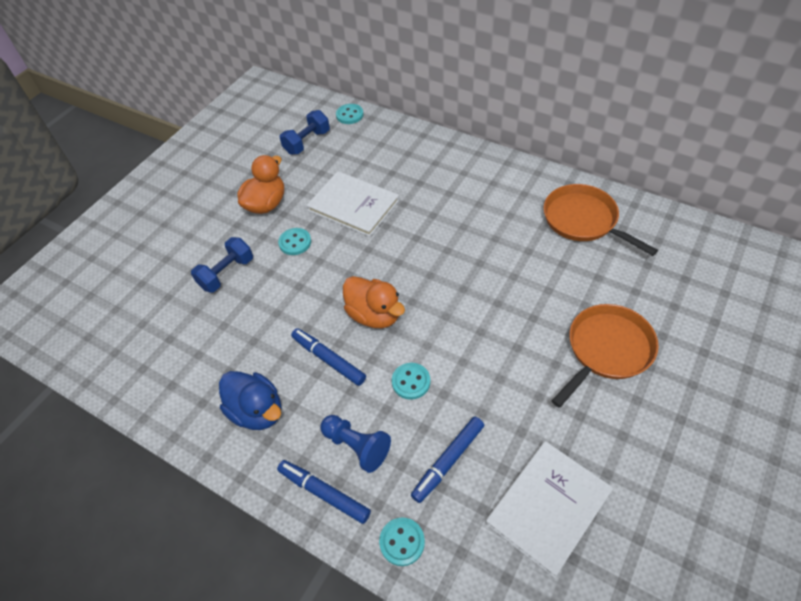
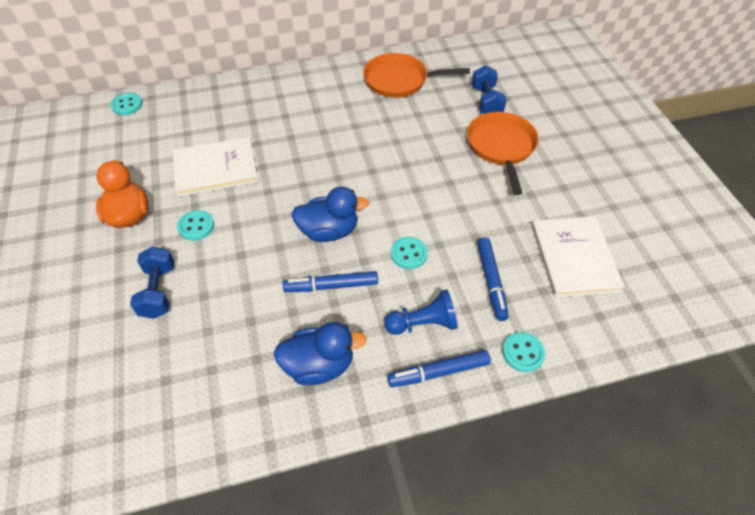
camera: 50 degrees left, 0 degrees up
blue dumbbell [280,110,330,155] -> blue dumbbell moved to [472,65,507,114]
orange duck [343,276,405,328] -> blue duck [291,187,369,242]

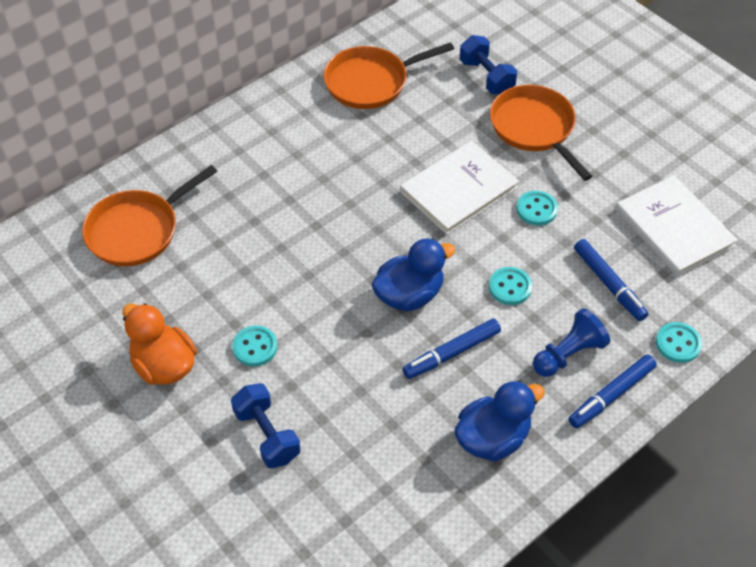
camera: 25 degrees left, 0 degrees up
turquoise button [111,93,143,115] -> turquoise button moved to [517,191,558,225]
white book [173,137,259,197] -> white book moved to [400,141,520,235]
none -> orange pan [82,165,217,266]

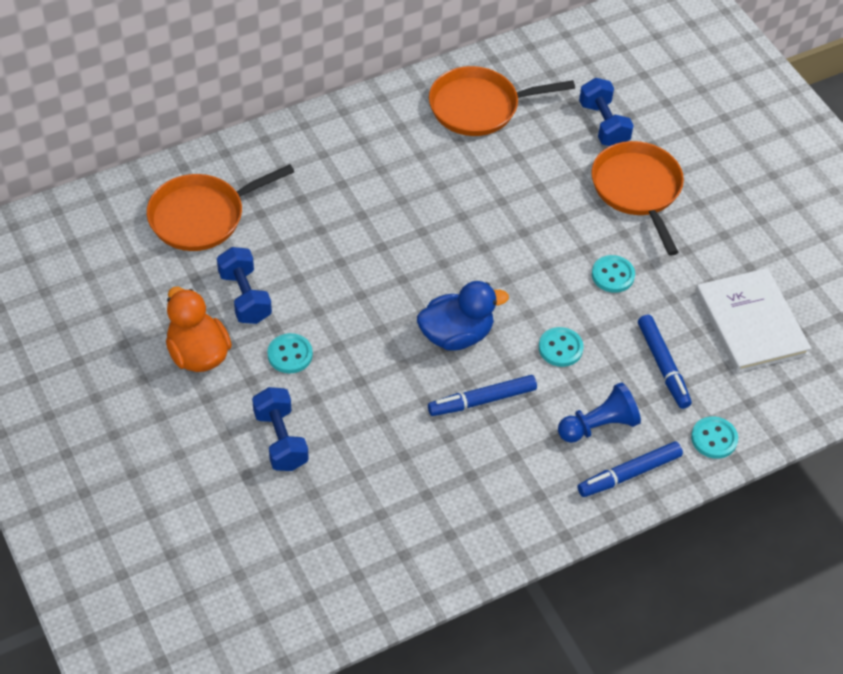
camera: 10 degrees right, 0 degrees up
white book [400,141,520,235] -> none
blue duck [454,380,545,462] -> none
none -> blue dumbbell [217,247,272,324]

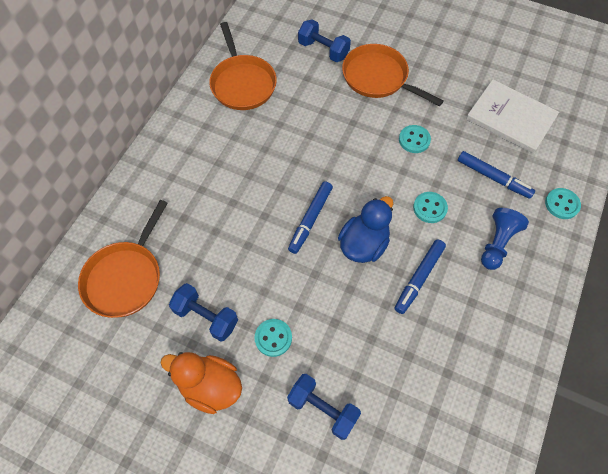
camera: 35 degrees left, 10 degrees up
orange pan [429,66,575,136] -> orange pan turned 60 degrees counterclockwise [209,22,277,110]
blue marker [578,442,683,497] -> blue marker moved to [288,181,333,254]

